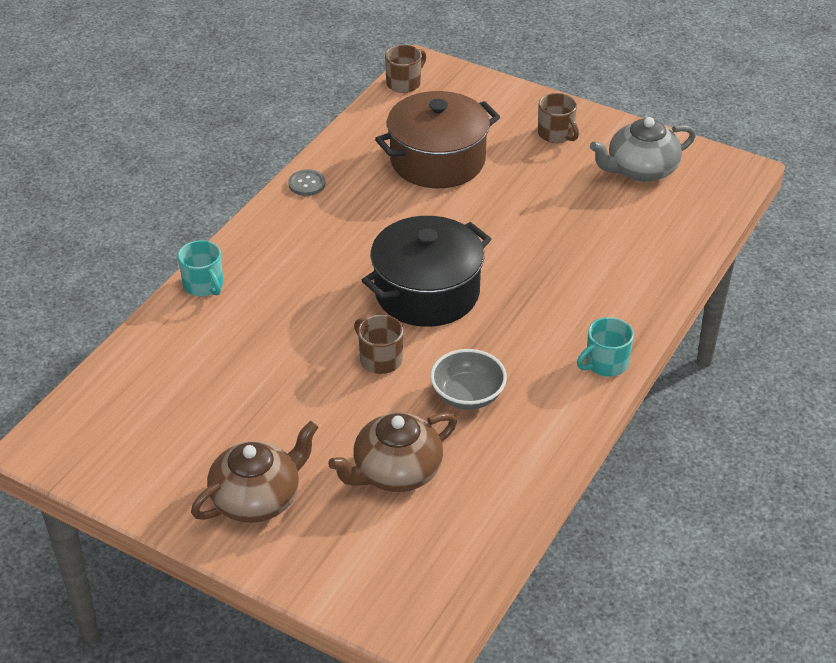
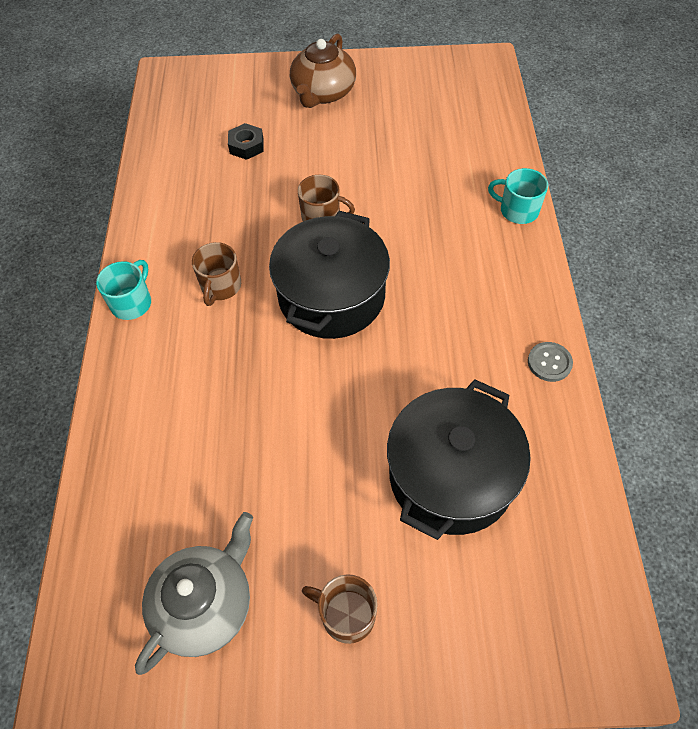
camera: 150 degrees right, 15 degrees up
brown teapot [328,413,457,492] -> black nut [228,123,264,160]
brown pot [375,91,500,188] -> black pot [387,379,531,540]
brown mug [385,45,426,93] -> brown mug moved to [192,242,241,306]
grey bowl [430,349,507,410] -> none

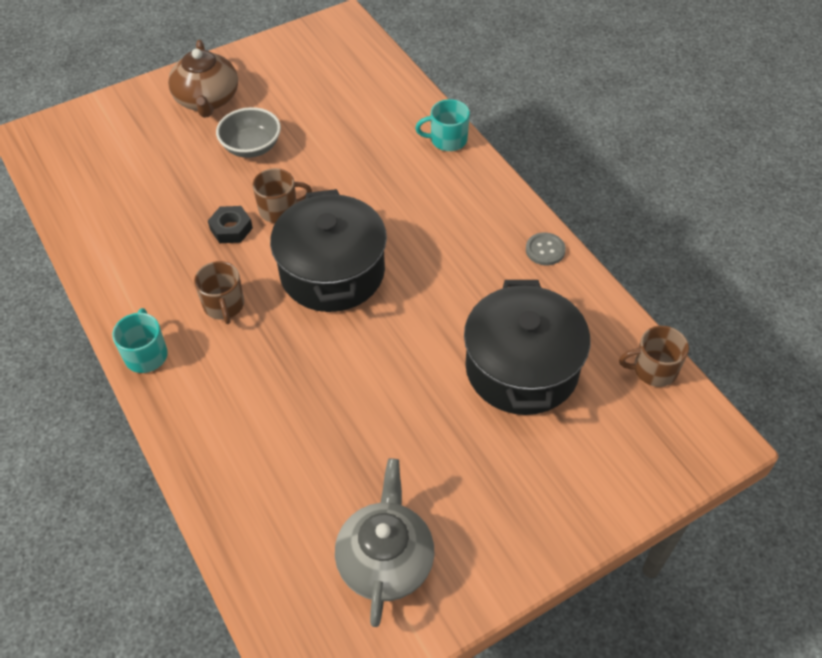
camera: 30 degrees left, 5 degrees down
black nut [228,123,264,160] -> black nut moved to [208,206,253,243]
brown mug [302,574,378,644] -> brown mug moved to [619,326,689,387]
none -> grey bowl [216,107,281,158]

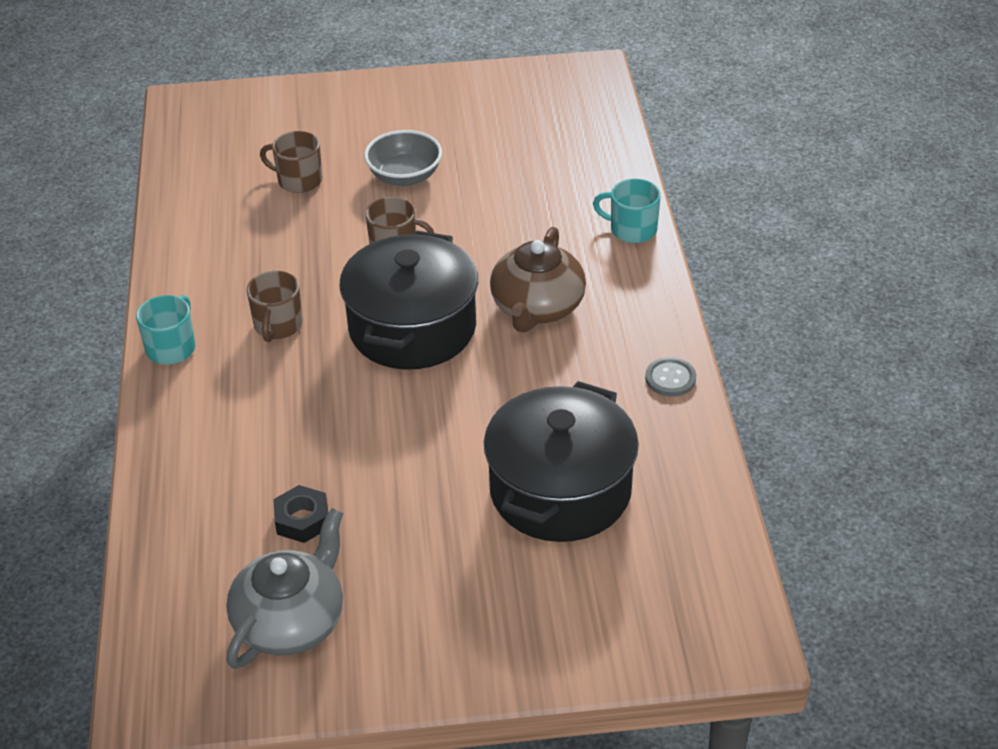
camera: 25 degrees right, 10 degrees down
brown teapot [168,40,238,118] -> brown teapot moved to [490,227,586,332]
black nut [208,206,253,243] -> black nut moved to [273,485,328,543]
brown mug [619,326,689,387] -> brown mug moved to [260,131,322,193]

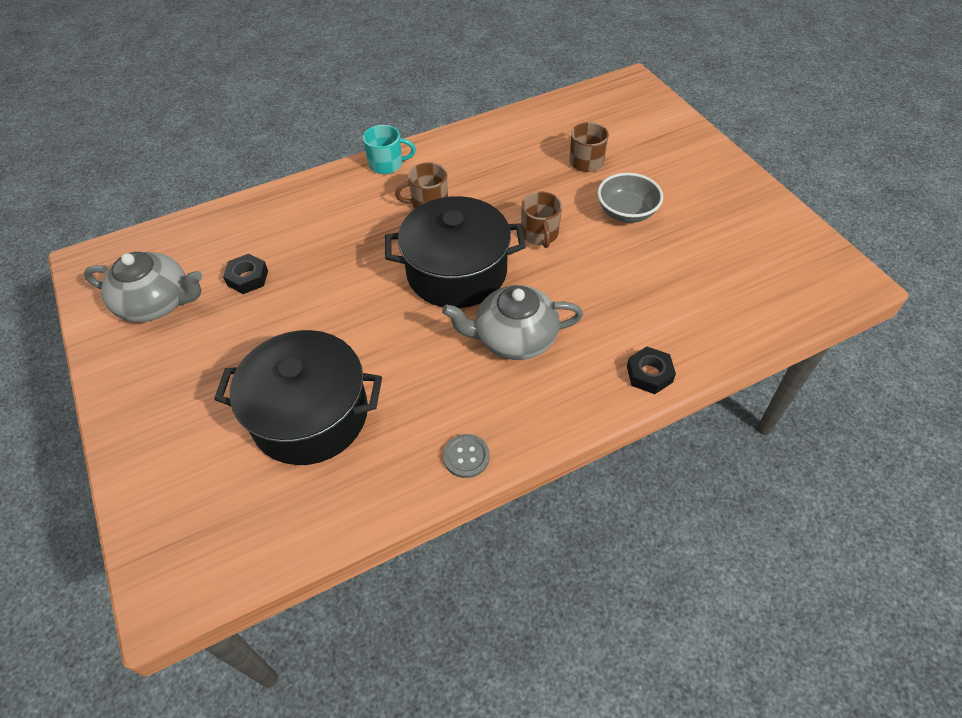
camera: 70 degrees right, 10 degrees up
brown teapot [490,227,586,332] -> grey teapot [442,285,583,360]
turquoise mug [593,179,661,243] -> black nut [627,347,676,394]

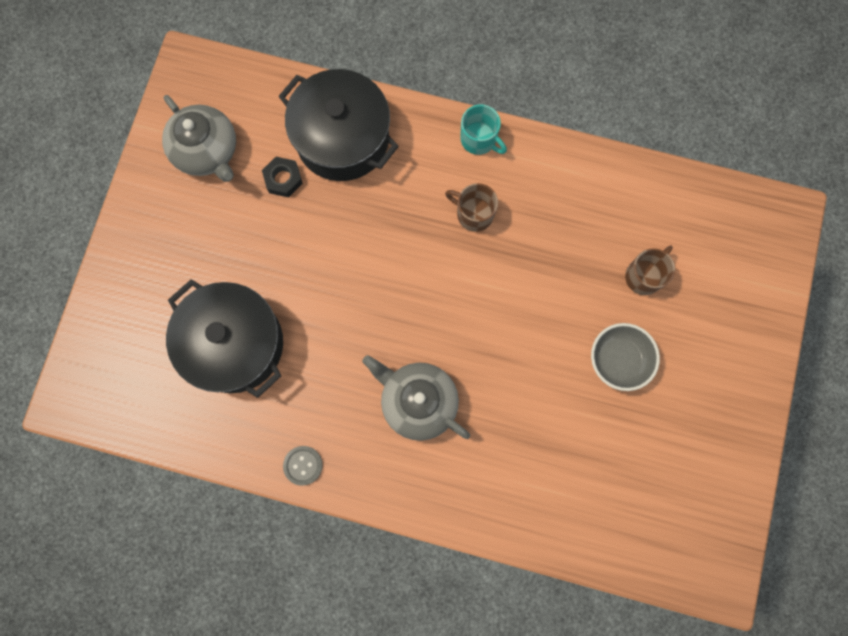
camera: 40 degrees right, 25 degrees up
black pot [385,196,526,308] -> black pot moved to [278,69,399,181]
brown mug [521,192,562,248] -> none
black nut [627,347,676,394] -> none

